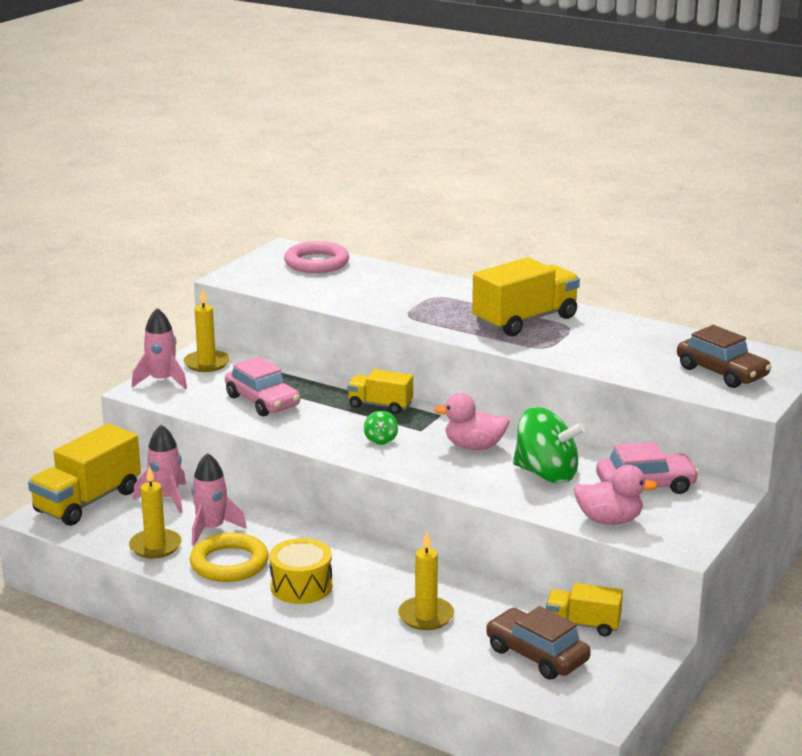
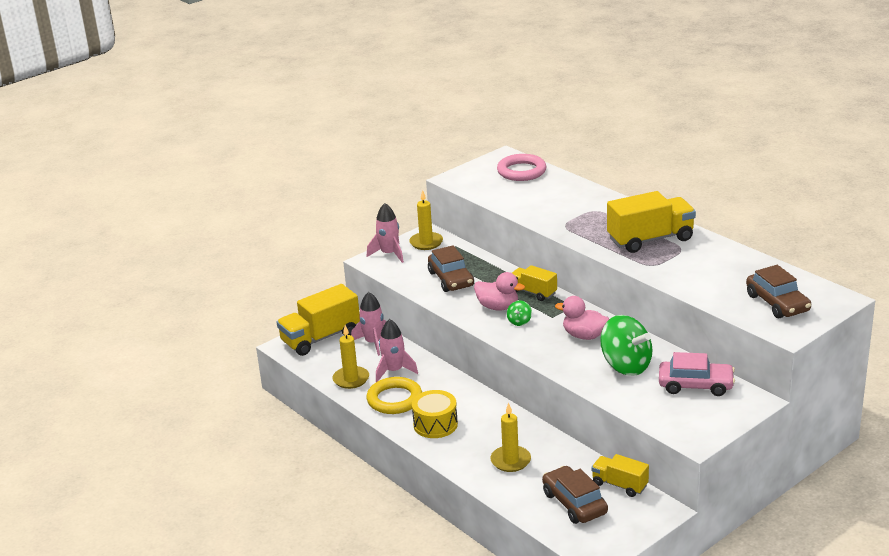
camera: 20 degrees right, 5 degrees up
pink car [225,356,300,417] -> brown car [428,245,474,292]
pink duck [574,465,658,525] -> pink duck moved to [474,272,525,310]

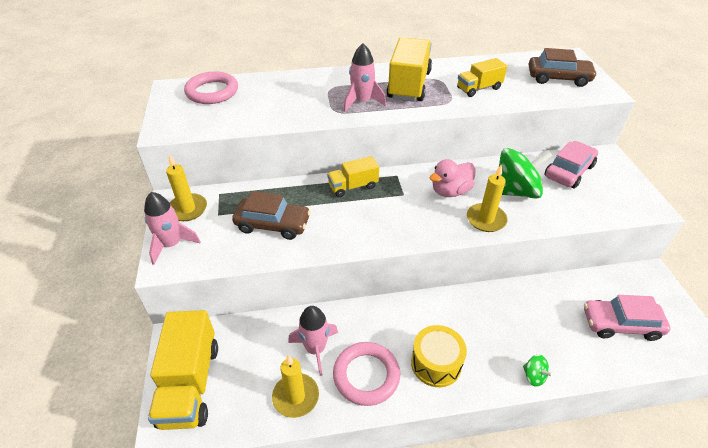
camera: 60 degrees left, 15 degrees up
pink rocket [351,292,386,356] -> pink rocket moved to [344,43,386,112]
yellow ring [367,377,422,414] -> pink ring [333,342,400,406]
pink duck [474,272,525,310] -> none
yellow candle [490,403,531,472] -> yellow candle moved to [467,165,507,232]
green spinning top [507,300,532,326] -> green spinning top moved to [523,355,553,387]
brown car [542,466,608,524] -> pink car [584,295,671,341]
yellow truck [591,454,649,497] -> yellow truck moved to [457,58,507,97]

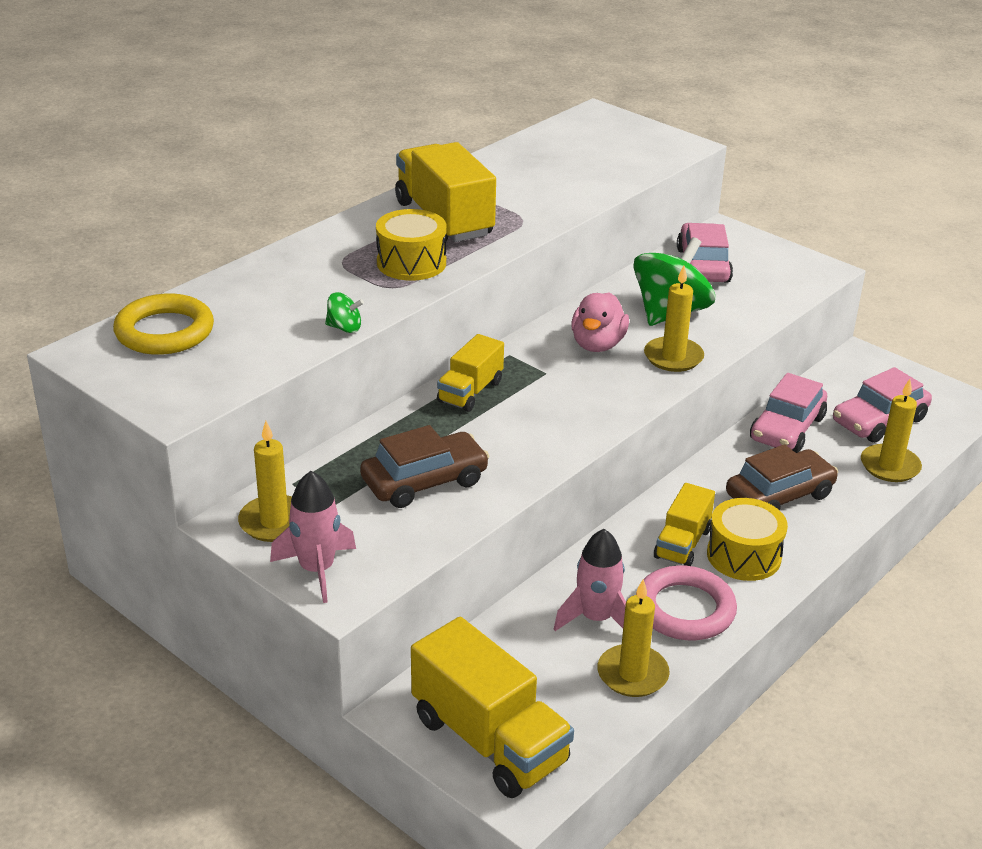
camera: 40 degrees left, 10 degrees down
pink ring [184,71,238,104] -> yellow ring [113,293,214,355]
pink rocket [344,43,386,112] -> yellow drum [376,209,447,281]
yellow truck [457,58,507,97] -> yellow truck moved to [654,483,715,566]
green spinning top [523,355,553,387] -> green spinning top moved to [325,292,364,333]
brown car [529,48,597,87] -> brown car moved to [726,444,838,510]
none -> pink car [750,373,827,453]
none -> yellow candle [861,379,922,482]

